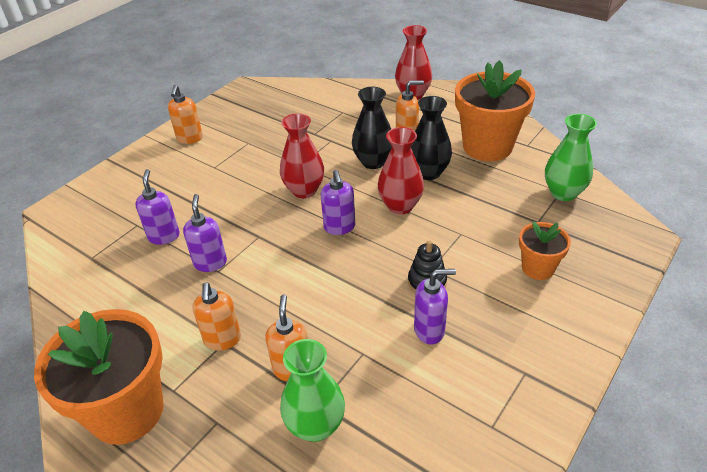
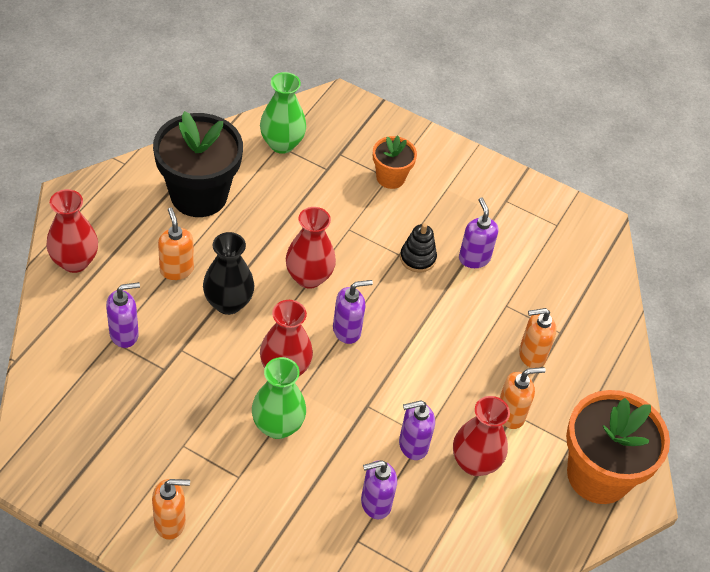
camera: 105 degrees left, 10 degrees up
green vase [280,339,345,442] -> green vase moved to [252,357,306,439]
black vase [411,96,452,180] -> none
orange flower pot [455,60,535,161] -> black flower pot [153,111,243,217]
none -> purple soap dispenser [106,282,140,348]
none -> red vase [453,396,510,476]

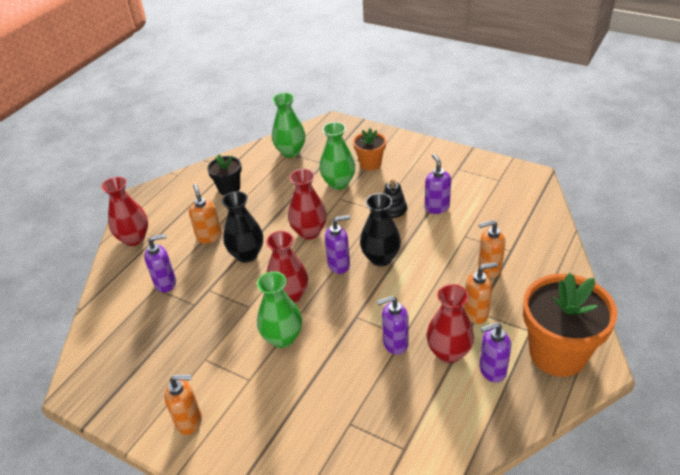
camera: 10 degrees right, 10 degrees down
black flower pot [153,111,243,217] -> black flower pot [207,154,242,195], size x0.52
purple soap dispenser [361,460,397,519] -> purple soap dispenser moved to [479,322,511,383]
none -> green vase [320,122,355,190]
none -> black vase [360,193,401,266]

